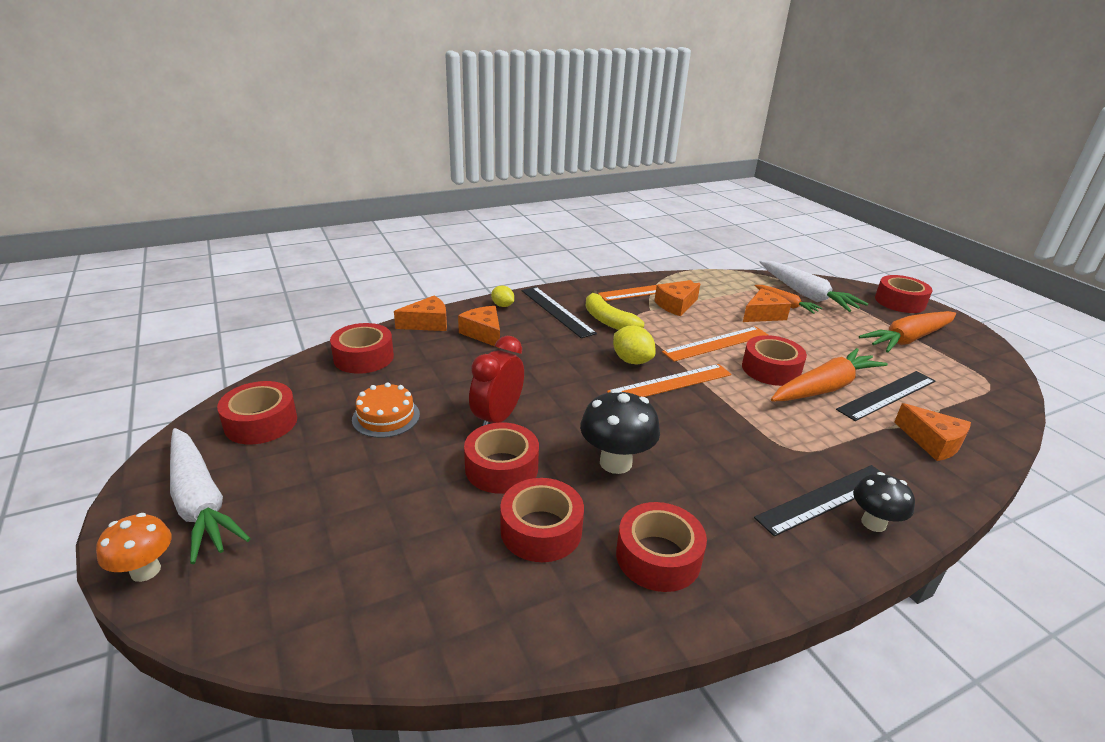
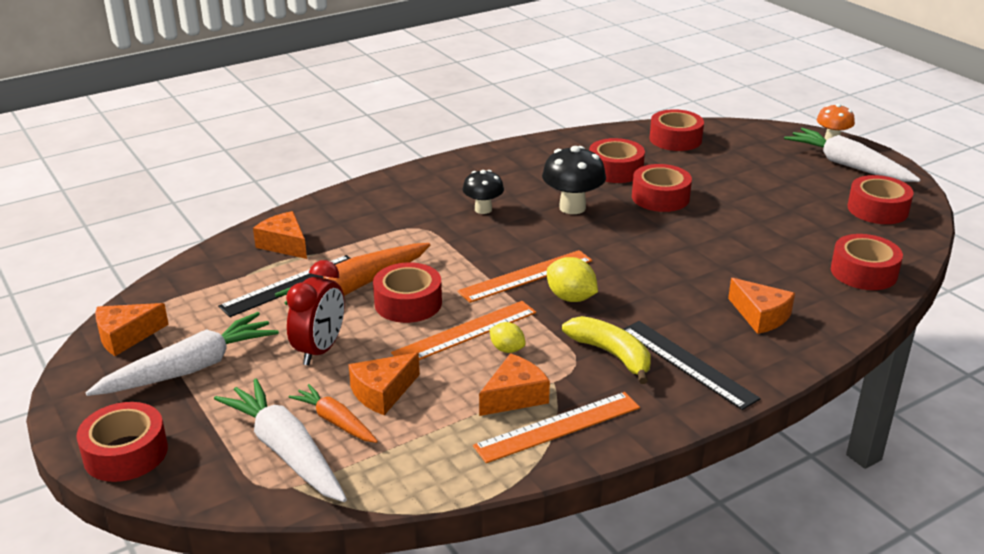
camera: 175 degrees right, 0 degrees up
orange cake [352,382,420,438] -> none
orange cheese [394,296,447,331] -> orange cheese moved to [95,303,169,356]
red clock [469,336,524,426] -> red clock moved to [286,260,345,366]
yellow lemon [491,286,514,307] -> yellow lemon moved to [489,322,526,353]
red tape [616,502,707,592] -> red tape moved to [649,109,704,151]
black ruler [754,465,881,536] -> none
black mushroom [853,472,915,532] -> black mushroom moved to [463,170,504,214]
orange carrot [859,311,956,353] -> white carrot [85,312,279,396]

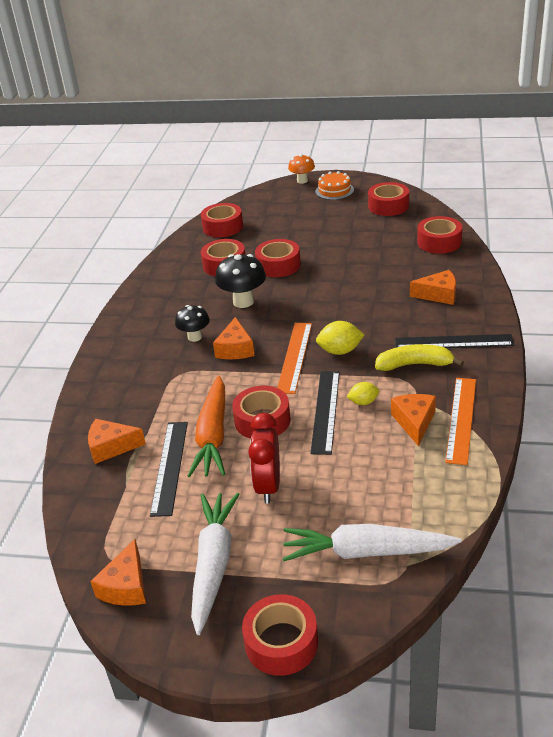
camera: 45 degrees left, 5 degrees up
red clock [286,260,345,366] -> red clock turned 150 degrees counterclockwise [248,413,280,504]
orange carrot [288,384,378,443] -> none
orange cheese [348,353,420,415] -> orange cheese moved to [213,317,255,360]
orange ruler [391,301,536,360] -> black ruler [310,371,340,455]
white carrot [784,128,921,182] -> orange cake [315,171,354,200]

